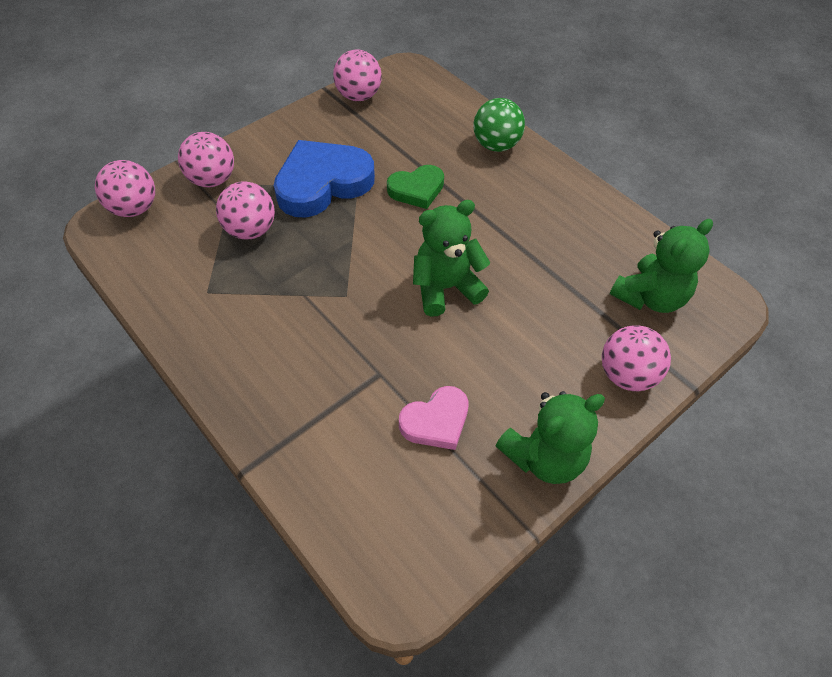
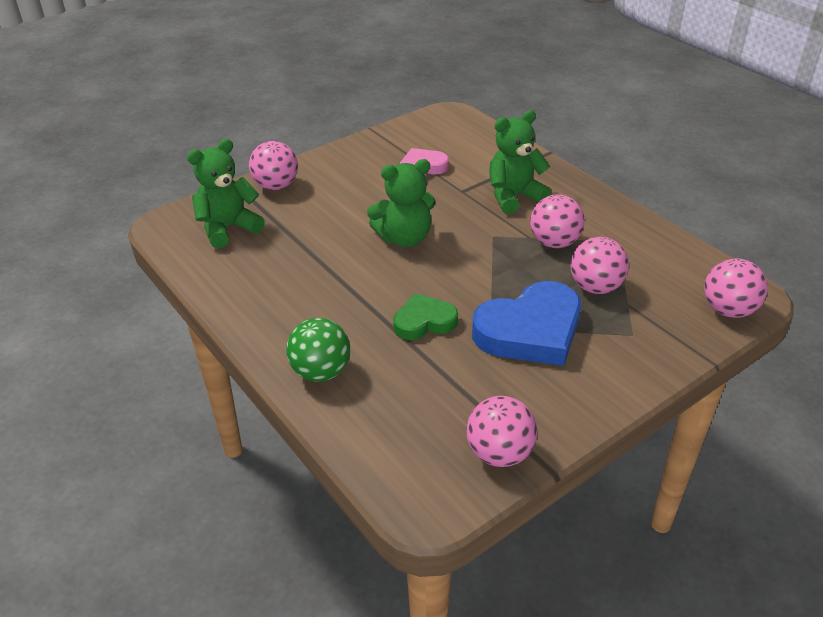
camera: 175 degrees left, 15 degrees down
pink ball [178,132,234,187] -> pink ball moved to [530,194,585,248]
green teddy bear [495,391,605,484] -> green teddy bear moved to [489,110,551,214]

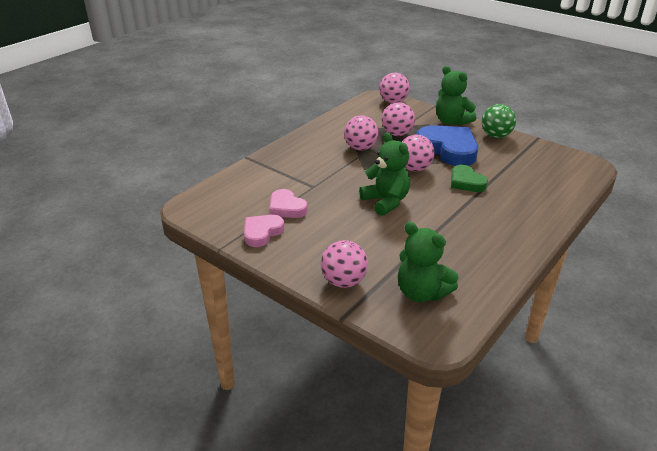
camera: 105 degrees left, 5 degrees down
green ball [286,318,350,382] -> green ball moved to [482,104,516,138]
pink ball [466,396,537,467] -> pink ball moved to [402,135,435,171]
green teddy bear [489,110,551,214] -> green teddy bear moved to [436,66,476,126]
none -> pink heart [244,215,285,247]

